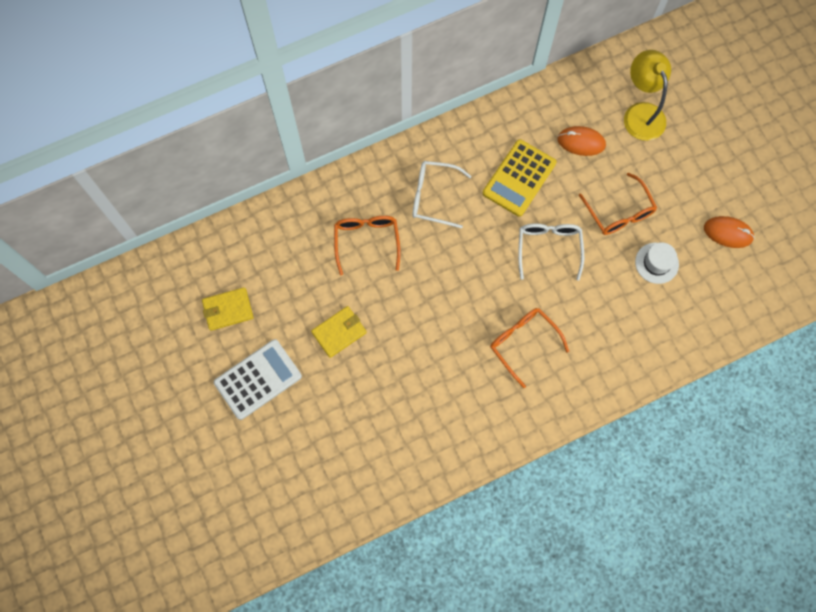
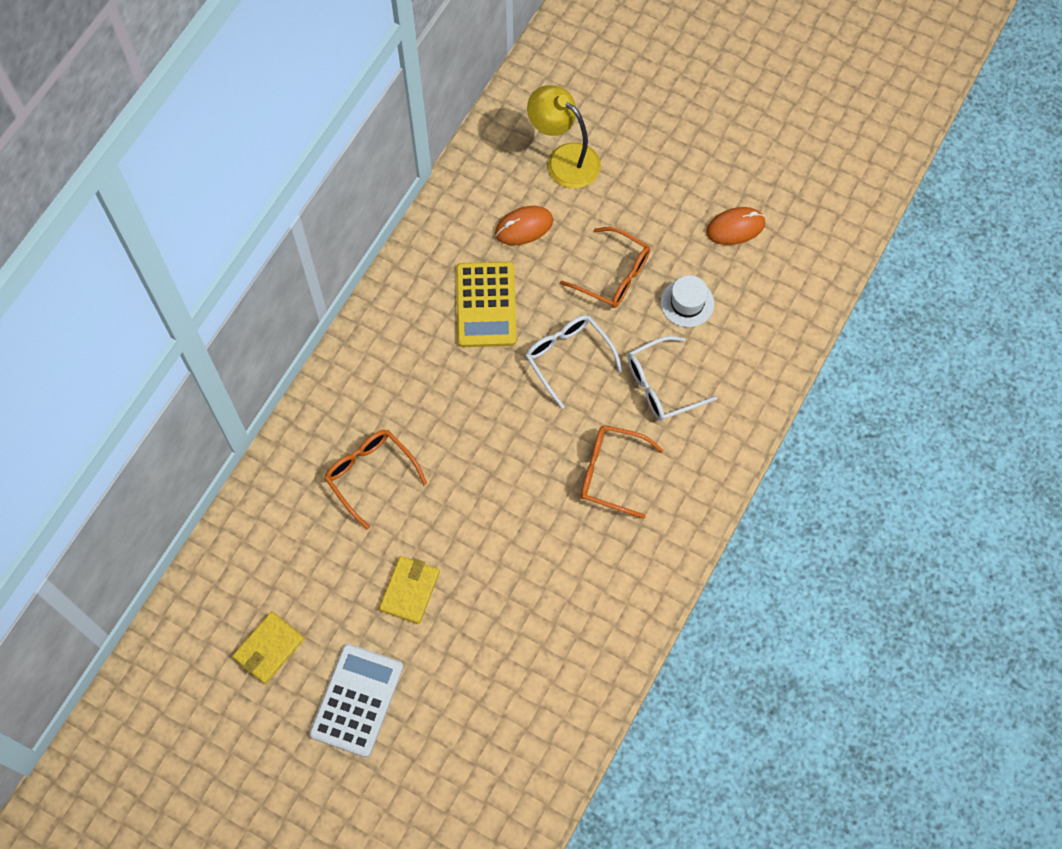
camera: 35 degrees left, 5 degrees down
white glasses [412,161,471,229] -> white glasses moved to [627,336,717,421]

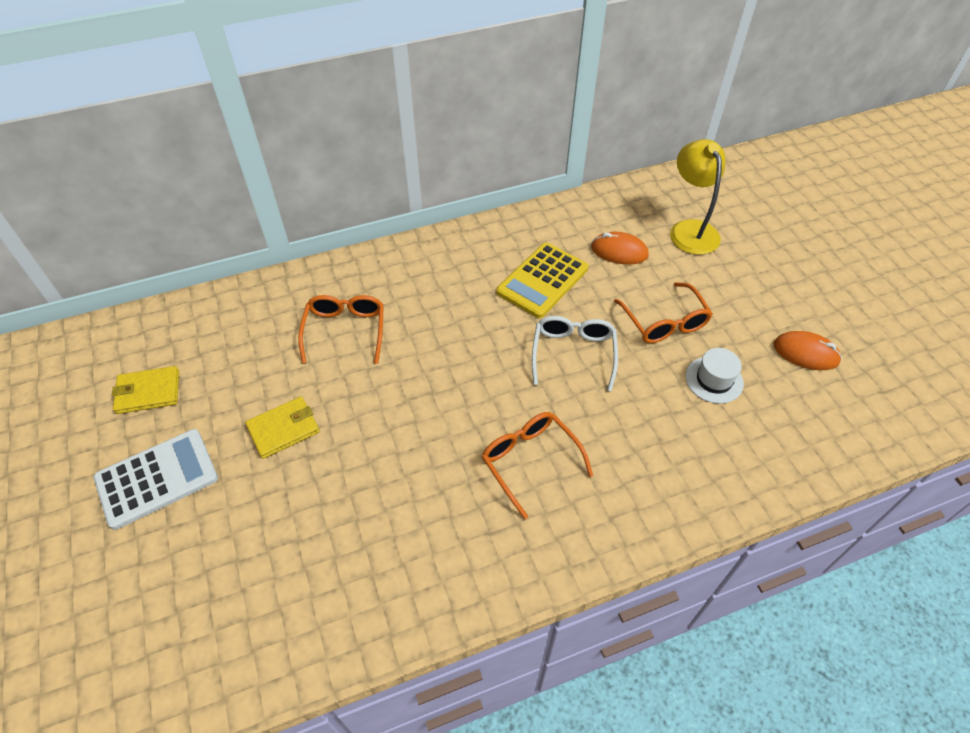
camera: 40 degrees right, 15 degrees down
white glasses [627,336,717,421] -> none

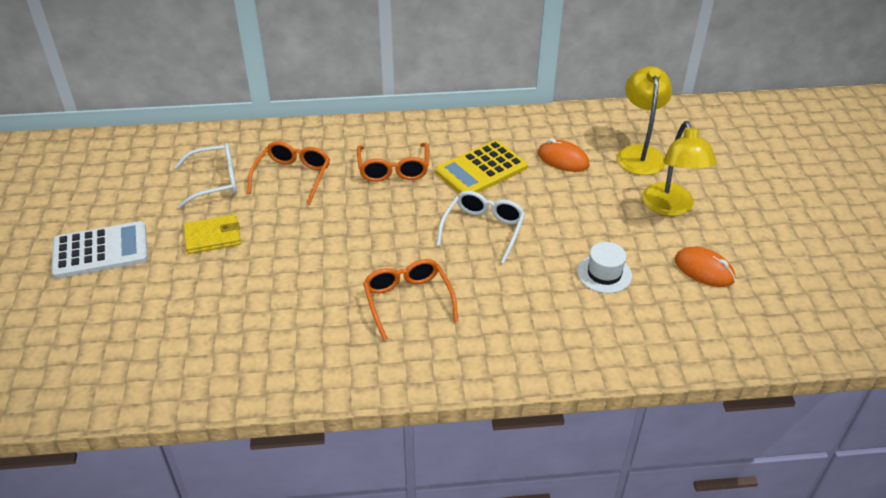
camera: 15 degrees right, 10 degrees down
yellow wallet [112,366,179,414] -> none
orange glasses [614,282,713,343] -> orange glasses moved to [357,143,429,182]
none -> white glasses [174,143,237,208]
none -> yellow lamp [642,121,717,216]

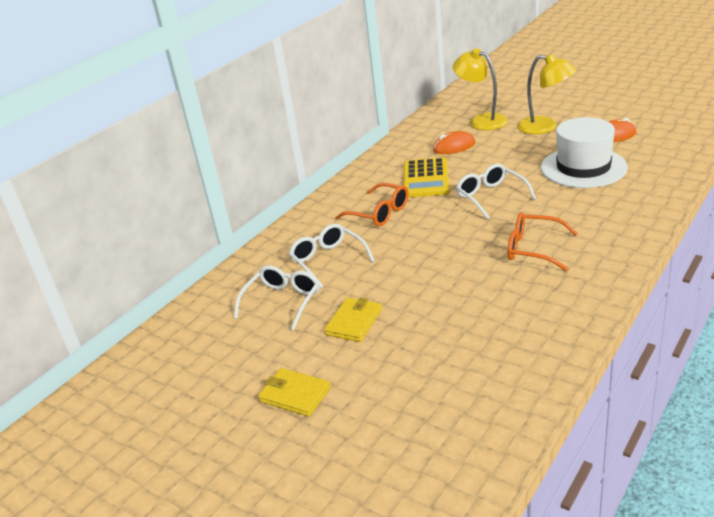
camera: 45 degrees left, 10 degrees down
white calculator [51,221,148,279] -> yellow wallet [258,368,331,417]
orange glasses [247,141,330,205] -> white glasses [289,224,375,288]
white hat [577,242,632,293] -> white hat [541,117,628,188], size x1.99

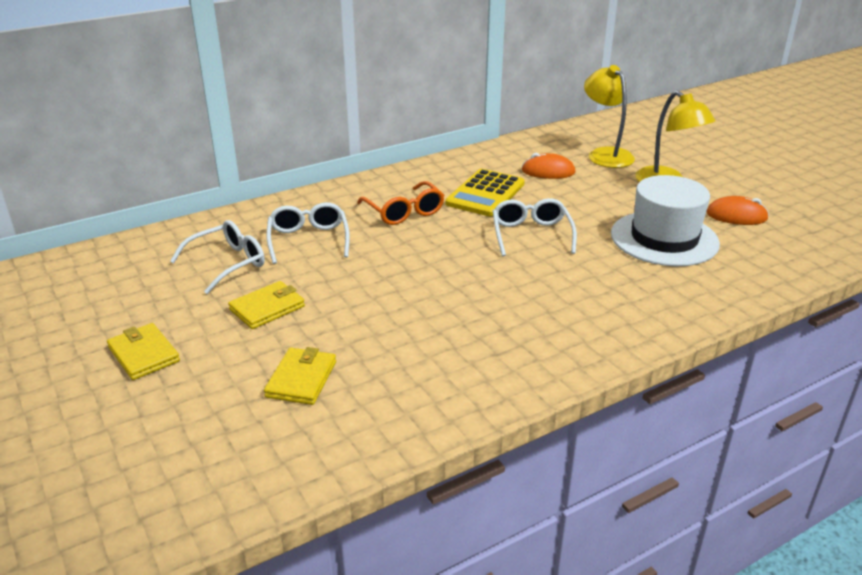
camera: 20 degrees right, 0 degrees up
orange glasses [508,212,578,271] -> none
none -> yellow wallet [264,347,336,405]

